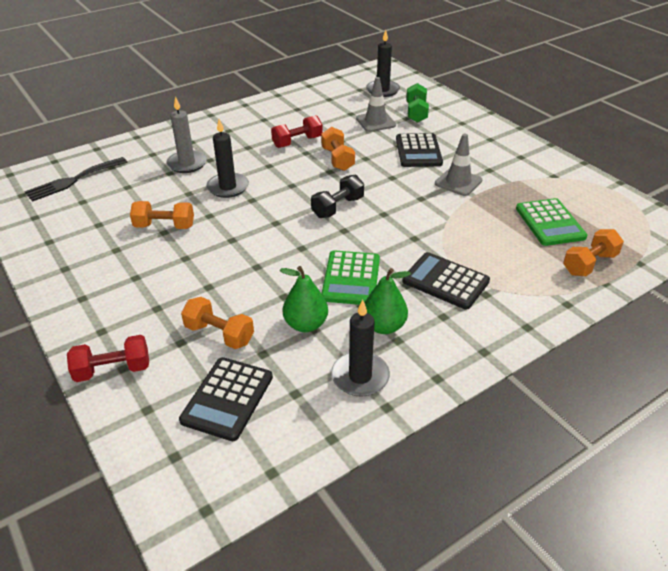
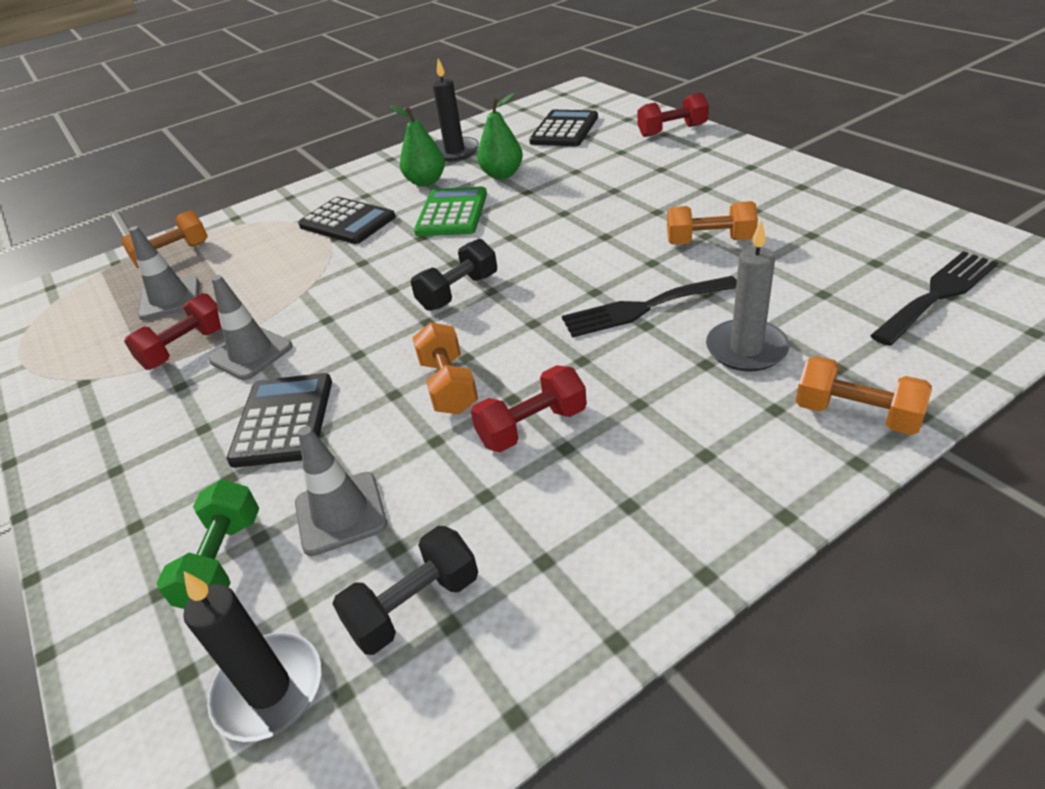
camera: 175 degrees left, 0 degrees up
orange dumbbell [181,297,254,349] -> orange dumbbell moved to [796,356,932,435]
black candle [206,119,249,198] -> black fork [562,276,737,338]
green calculator [516,198,587,246] -> grey traffic cone [129,226,199,320]
none -> red dumbbell [124,293,222,370]
none -> black dumbbell [332,526,478,655]

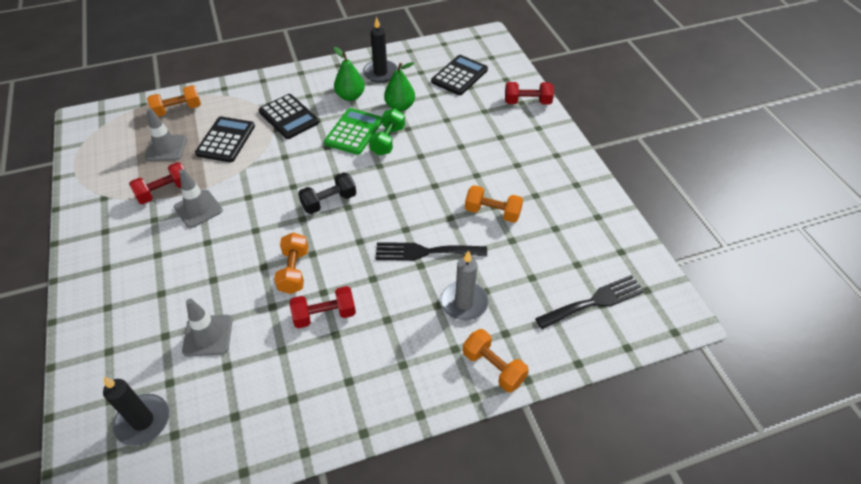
camera: 10 degrees right, 10 degrees up
green dumbbell [156,479,259,609] -> green dumbbell moved to [369,108,405,156]
black calculator [226,373,332,468] -> black calculator moved to [195,116,255,162]
black dumbbell [332,526,478,655] -> none

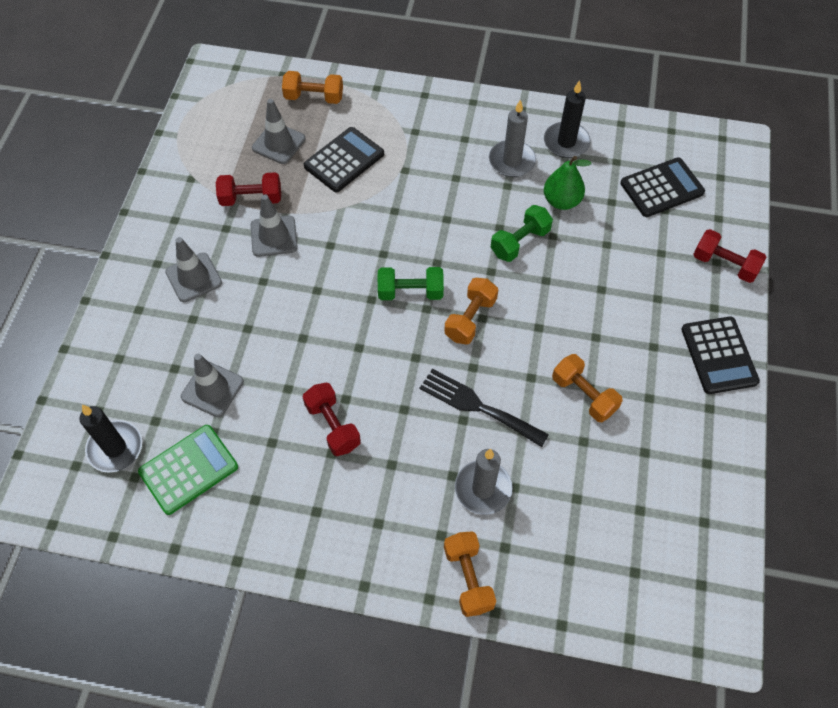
camera: 30 degrees right, 10 degrees up
black calculator [259,94,319,139] -> black calculator moved to [681,317,760,394]
orange dumbbell [274,233,308,294] -> orange dumbbell moved to [444,278,498,345]
red dumbbell [290,286,356,328] -> red dumbbell turned 45 degrees clockwise [303,382,361,456]
black dumbbell [298,172,356,214] -> green dumbbell [378,267,444,300]
green calculator [324,108,383,155] -> green calculator moved to [138,425,238,515]
green pear [333,47,365,101] -> grey candle [489,100,536,177]
black fork [535,275,645,329] -> none
none -> grey traffic cone [165,237,222,302]

